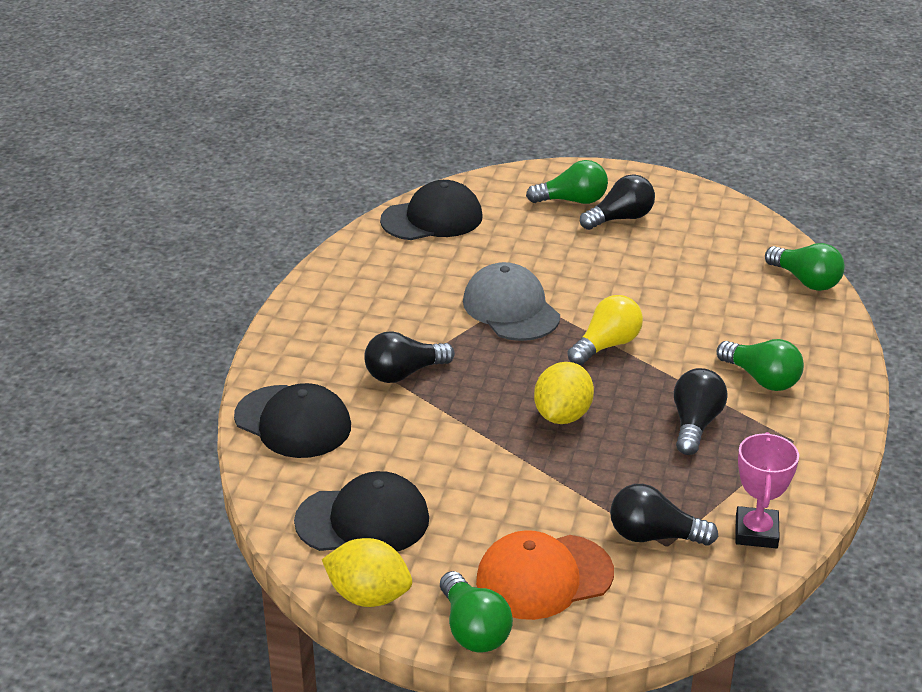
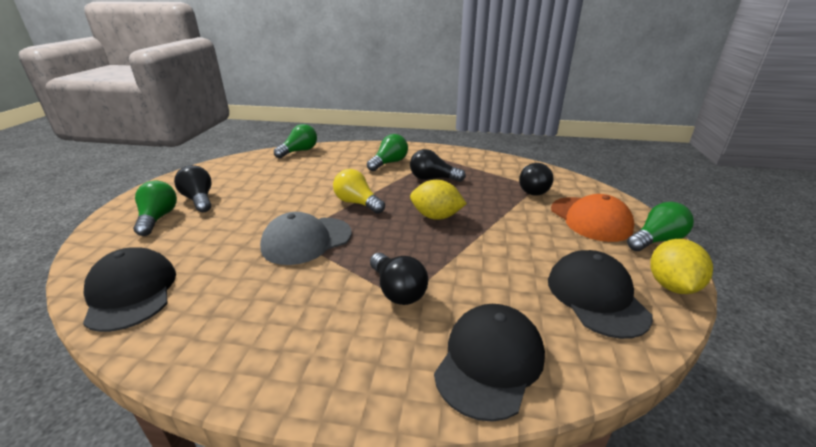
camera: 95 degrees left, 5 degrees down
pink trophy [735,432,799,548] -> none

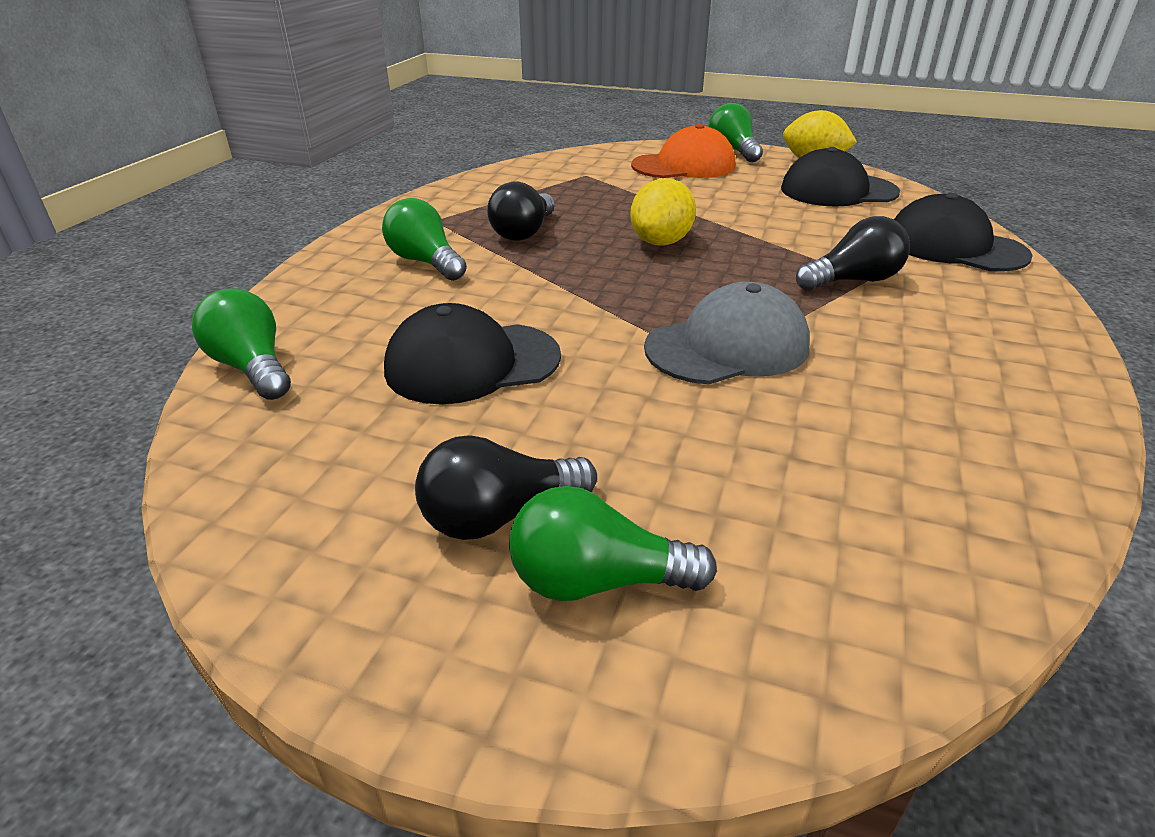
camera: 80 degrees left, 5 degrees up
black cap [83,247,176,332] -> black cap moved to [384,303,561,404]
grey cap [260,212,352,265] -> grey cap turned 90 degrees counterclockwise [644,282,810,384]
yellow light bulb [333,169,385,214] -> none
black light bulb [519,163,553,196] -> none

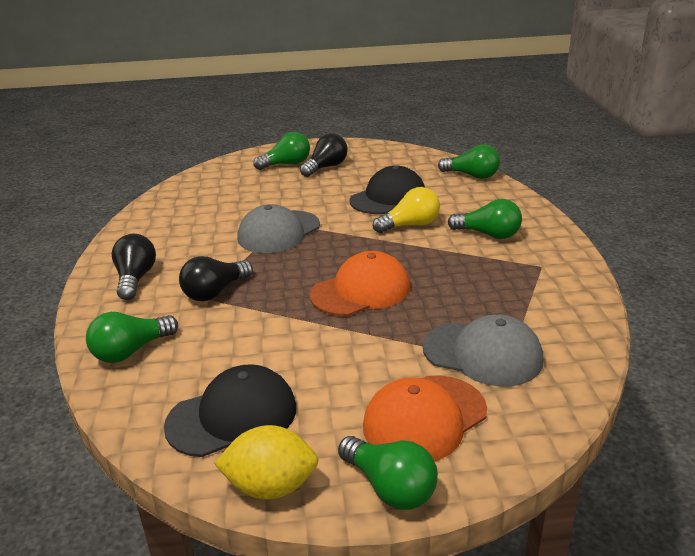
camera: 155 degrees right, 5 degrees down
black light bulb [487,182,555,241] -> black light bulb moved to [112,234,156,300]
yellow lemon [630,178,696,246] -> orange cap [310,251,410,316]
black cap [894,193,1033,272] -> green light bulb [86,312,178,363]
none -> yellow light bulb [373,187,440,233]
none -> grey cap [422,314,543,386]

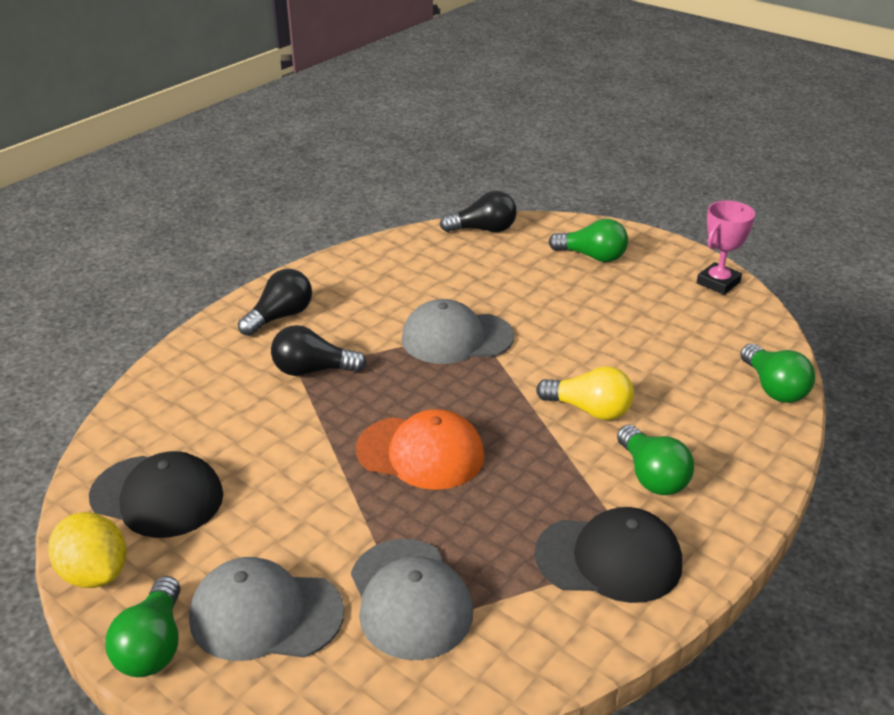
camera: 45 degrees right, 5 degrees up
green light bulb [86,312,178,363] -> none
black light bulb [300,133,348,177] -> black light bulb moved to [440,191,517,232]
black cap [349,166,425,214] -> black cap moved to [535,507,682,603]
orange cap [363,375,487,461] -> grey cap [189,557,344,661]
none -> pink trophy [697,201,755,295]

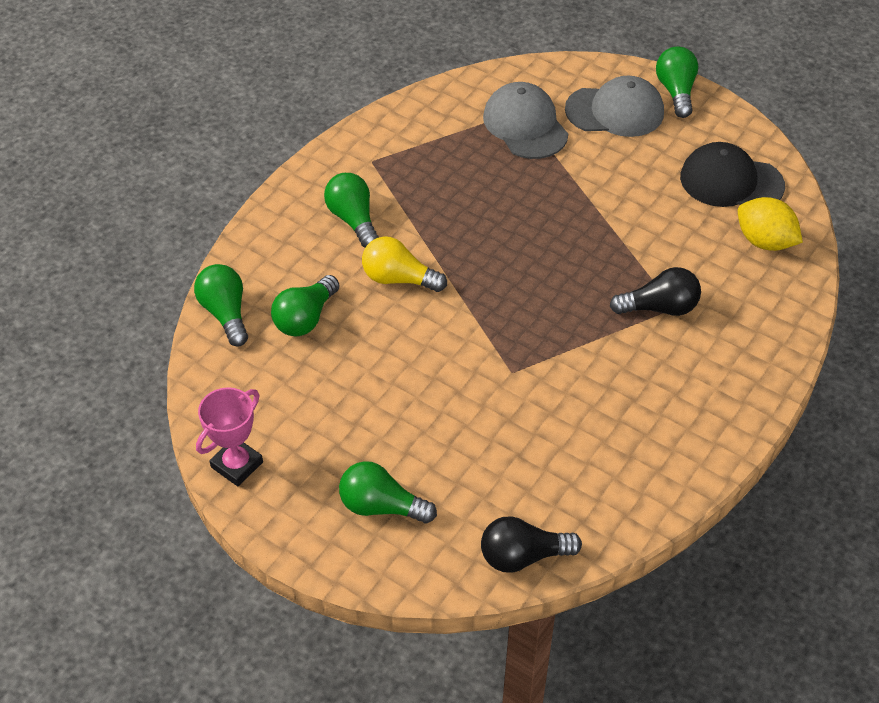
camera: 175 degrees right, 15 degrees up
yellow lemon [48,512,127,588] -> yellow lemon moved to [738,197,803,251]
black light bulb [238,269,312,336] -> none
orange cap [356,409,485,490] -> none
grey cap [401,299,514,364] -> none
black cap [535,507,682,603] -> none
none -> green light bulb [271,275,340,336]

